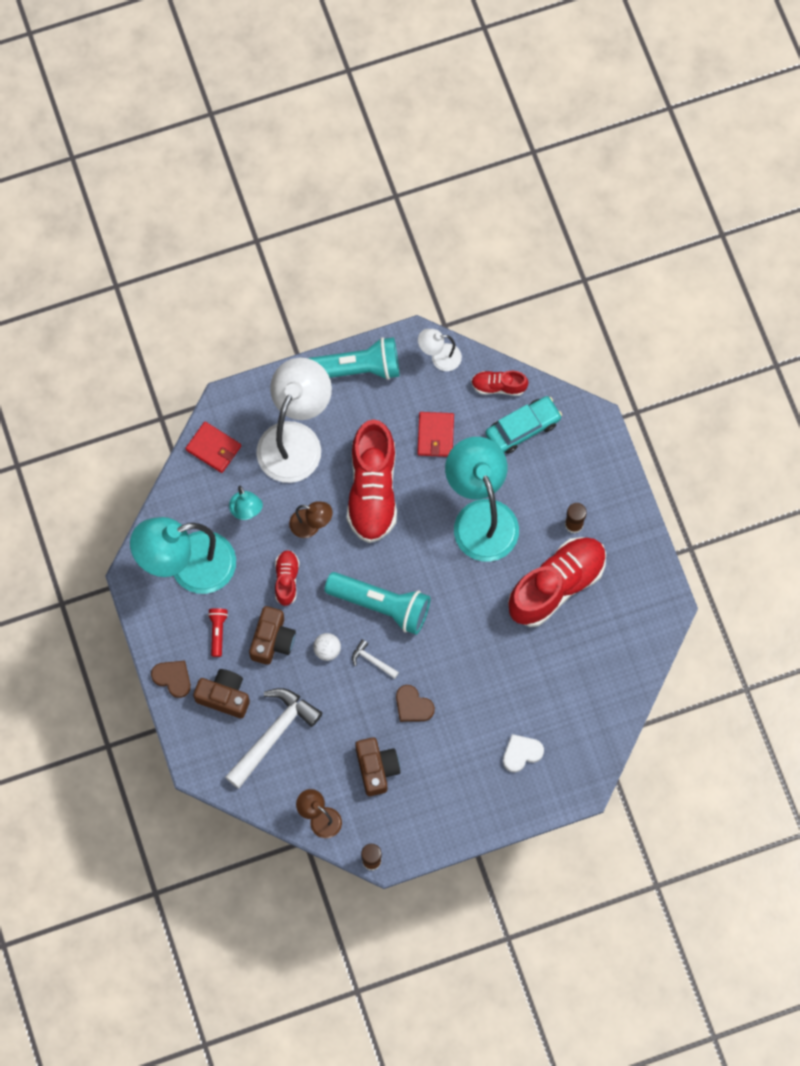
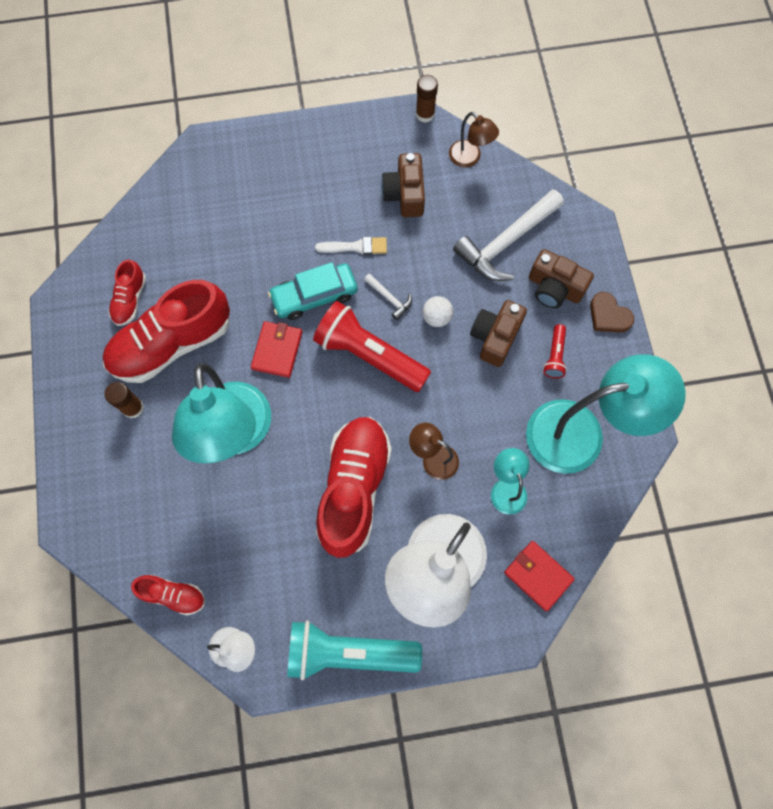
camera: 170 degrees left, 0 degrees up
red shoe [275,550,299,606] -> red shoe moved to [108,260,146,326]
turquoise flashlight [324,572,430,635] -> red flashlight [313,301,431,392]
brown heart [396,685,435,722] -> white brush [315,237,387,255]
red wallet [417,412,454,457] -> red wallet moved to [251,321,302,378]
turquoise car [485,396,562,454] -> turquoise car moved to [268,262,358,320]
white heart [503,734,544,772] -> none

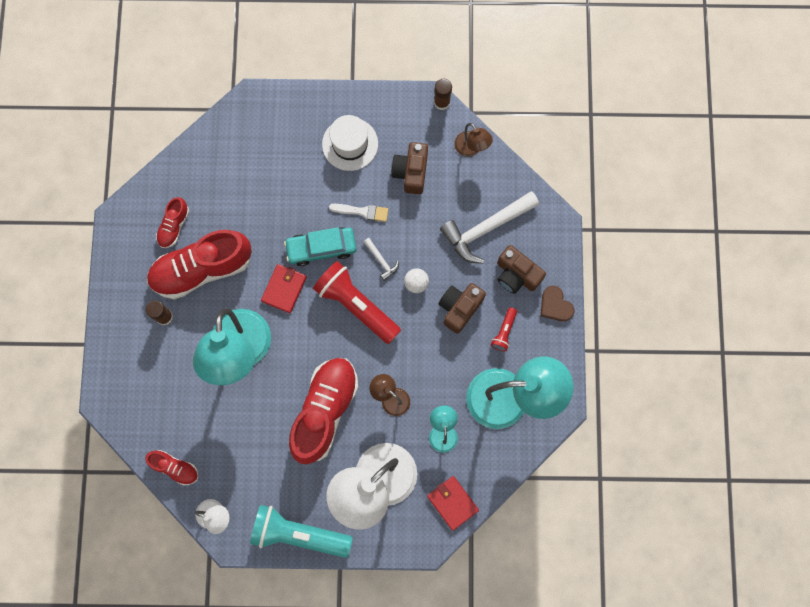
camera: 10 degrees right, 5 degrees up
none -> white hat [322,115,378,171]

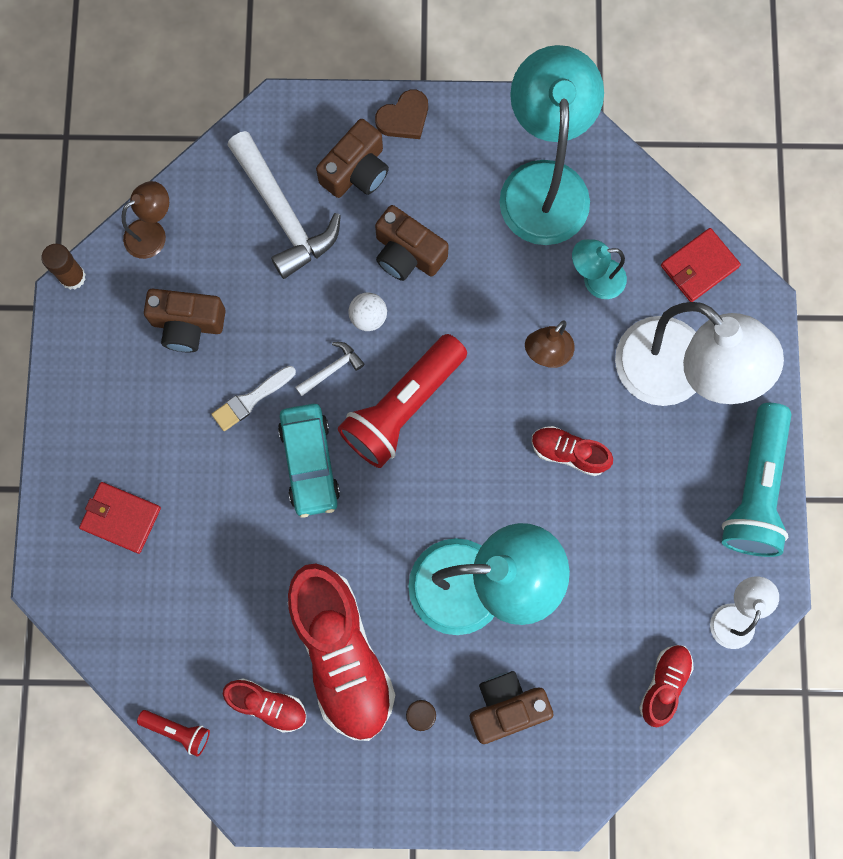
camera: 90 degrees left, 0 degrees up
red wallet [261,264,307,313] -> red wallet moved to [79,482,161,554]
red shoe [289,358,358,464] -> red shoe [531,426,613,476], size x0.48
white hat [322,115,378,171] -> none
white brush [329,204,388,222] -> white brush turned 135 degrees counterclockwise [211,366,296,431]
red flashlight [491,307,517,351] -> red flashlight moved to [137,710,210,757]
none -> brown camera [470,671,553,744]

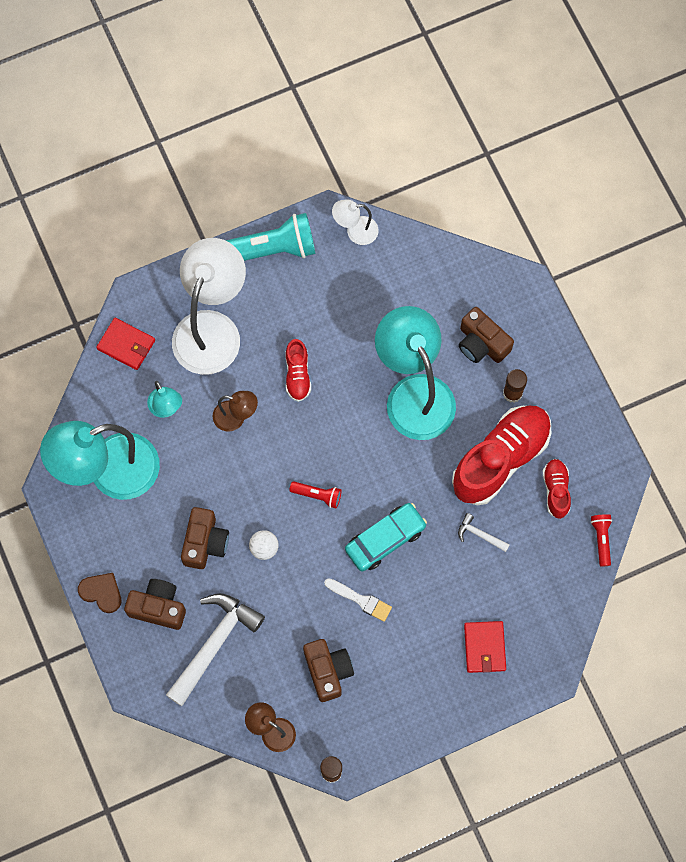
camera: 115 degrees left, 5 degrees down
white hammer [295,342,365,396] -> white hammer moved to [458,513,510,552]
red flashlight [338,334,467,468] -> red flashlight [289,481,341,508], size x0.46
red shoe [639,645,694,727] -> none

